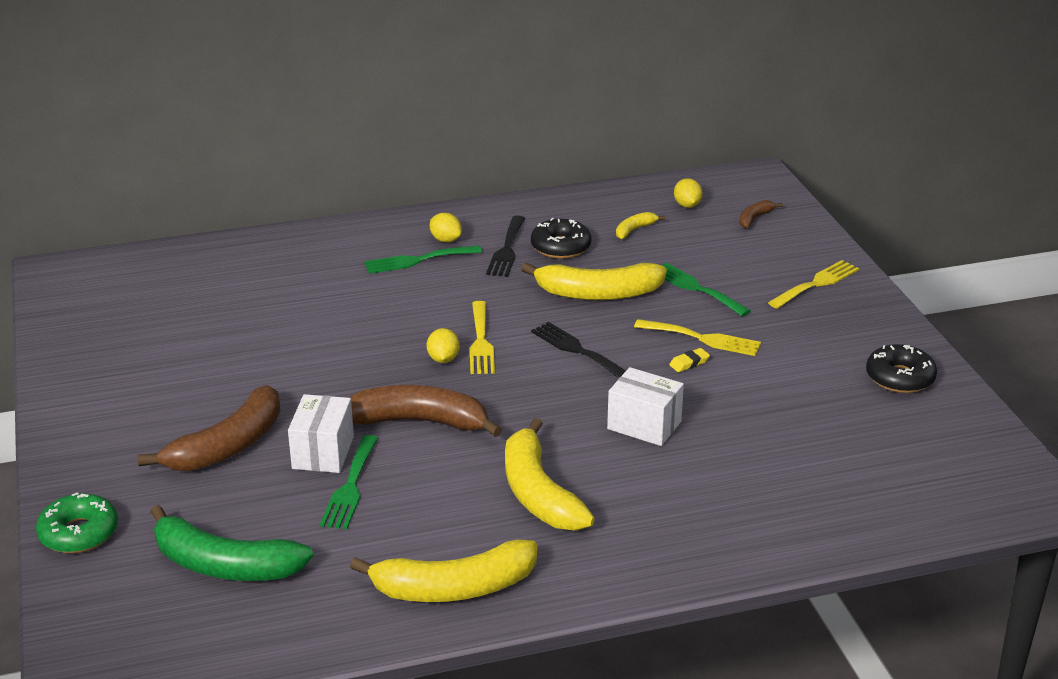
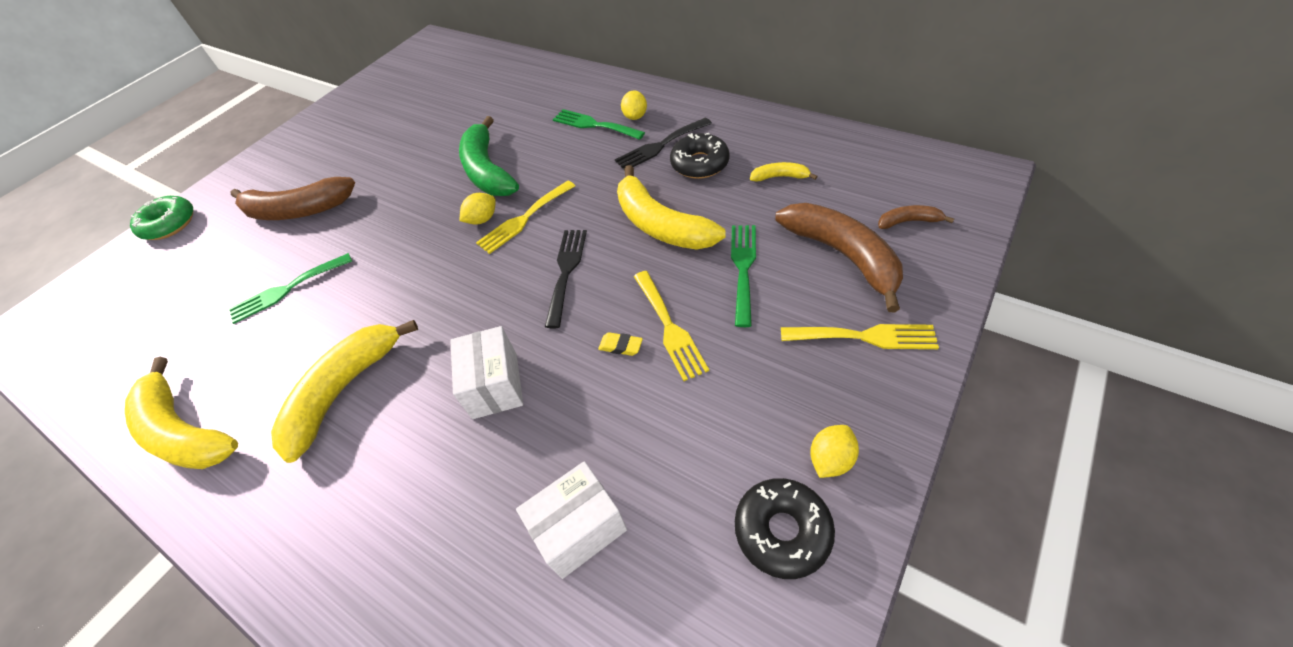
camera: 55 degrees right, 20 degrees up
green banana [150,505,313,581] -> green banana moved to [459,116,519,196]
white box [288,394,354,473] -> white box moved to [516,461,627,579]
brown banana [349,385,502,437] -> brown banana moved to [775,203,903,312]
yellow lemon [674,178,702,208] -> yellow lemon moved to [810,425,859,478]

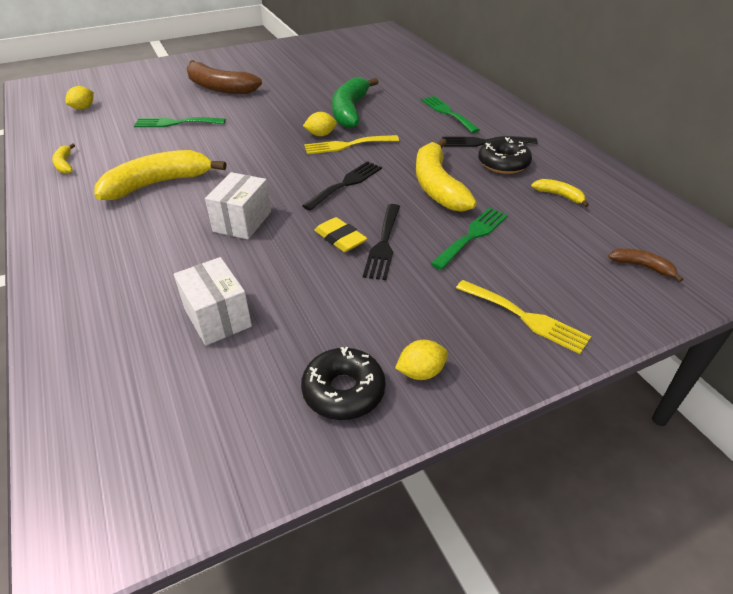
camera: 25 degrees right, 10 degrees down
yellow banana [125,357,238,469] -> yellow banana [52,144,75,174], size x0.46
green donut [130,196,193,240] -> none
white box [516,461,627,579] -> white box turned 60 degrees clockwise [174,257,252,346]
yellow eraser [598,332,643,356] -> yellow eraser [314,217,367,252], size x1.59
yellow lemon [621,91,647,120] -> yellow lemon moved to [65,86,94,110]
yellow fork [634,271,709,381] -> black fork [363,204,400,280]
brown banana [775,203,903,312] -> none

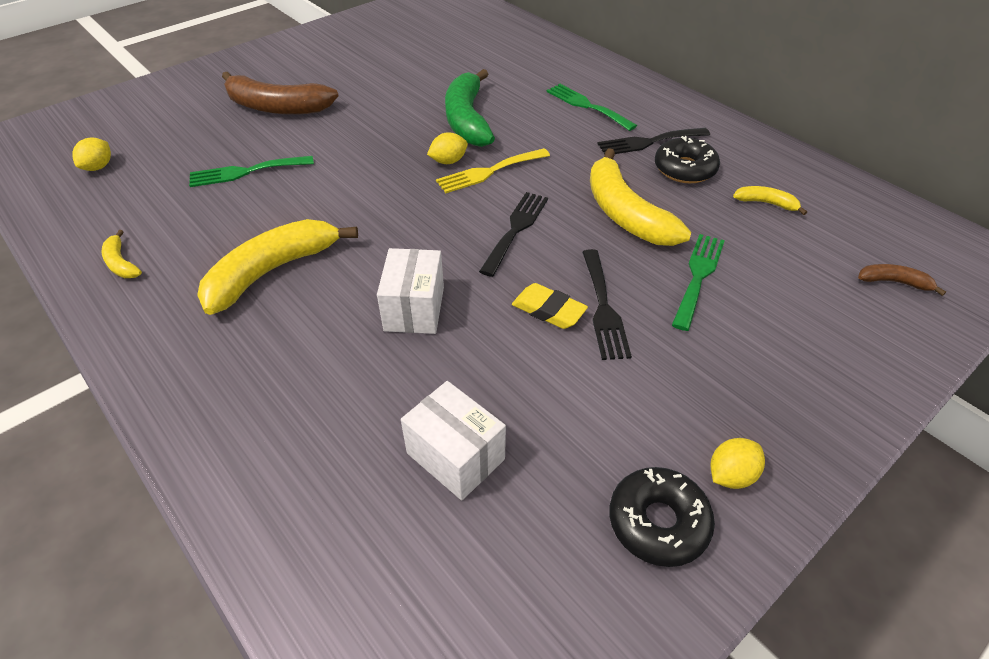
camera: 15 degrees left, 5 degrees up
yellow fork [456,280,591,354] -> none

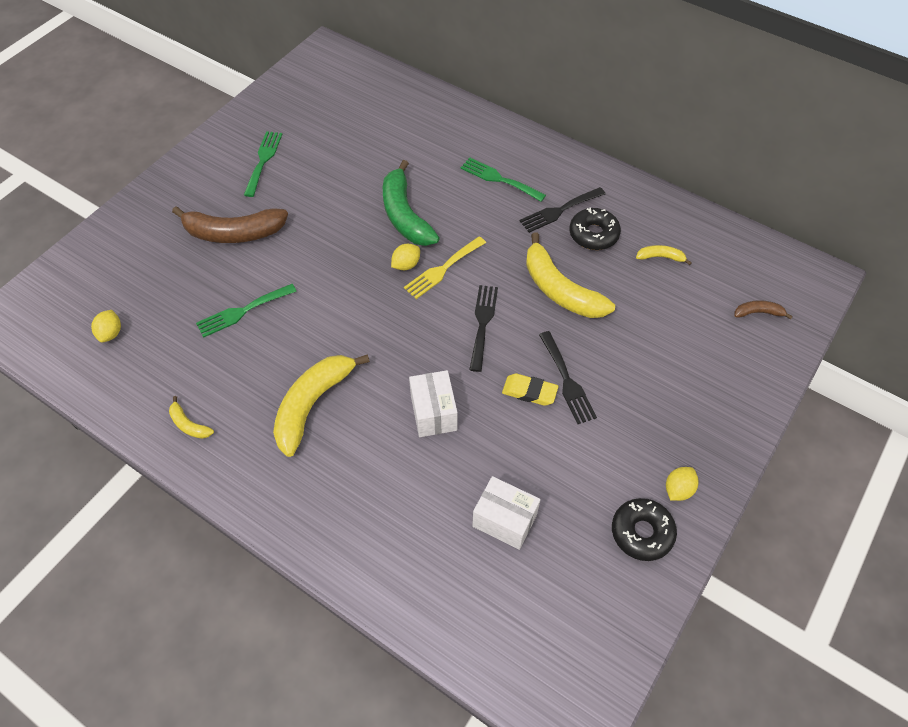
camera: 15 degrees left, 10 degrees up
green fork [672,234,725,331] -> green fork moved to [244,131,282,197]

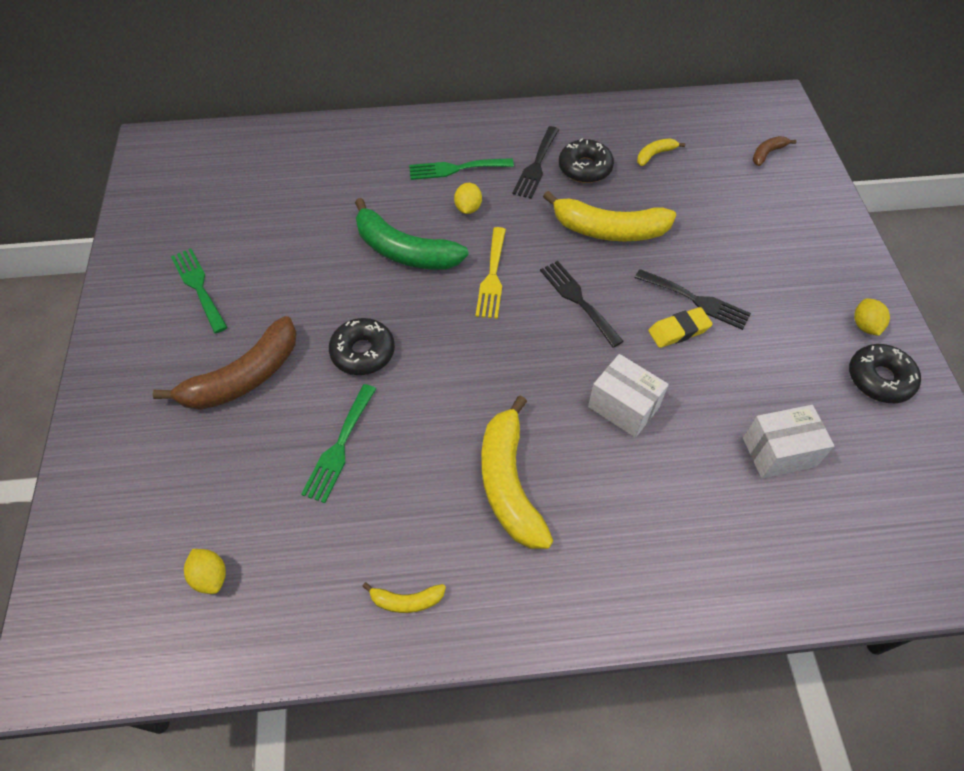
camera: 40 degrees left, 0 degrees up
yellow lemon [391,244,420,270] -> yellow lemon moved to [454,183,482,214]
none -> black donut [329,318,395,375]

